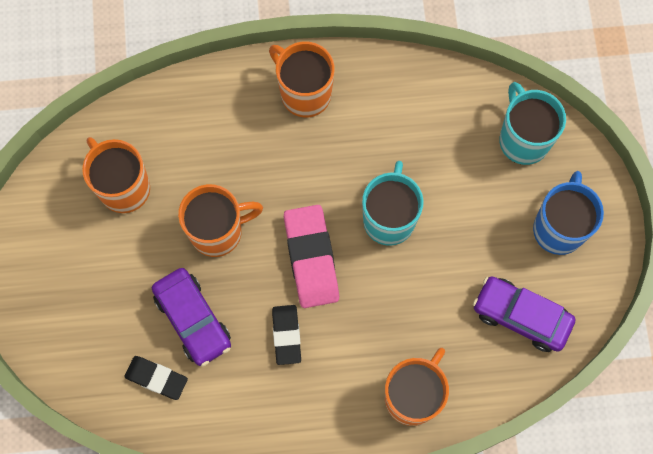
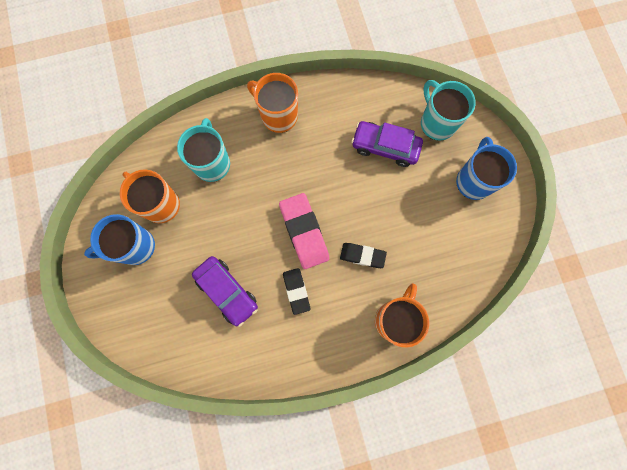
camera: 10 degrees left, 5 degrees up
black eraser [124,356,188,400] -> black eraser moved to [340,243,387,268]
orange mug [178,184,263,257] -> none
turquoise mug [362,161,424,246] -> turquoise mug moved to [177,118,230,182]
purple car [473,276,576,352] -> purple car moved to [351,121,423,167]
none -> blue mug [84,214,155,265]

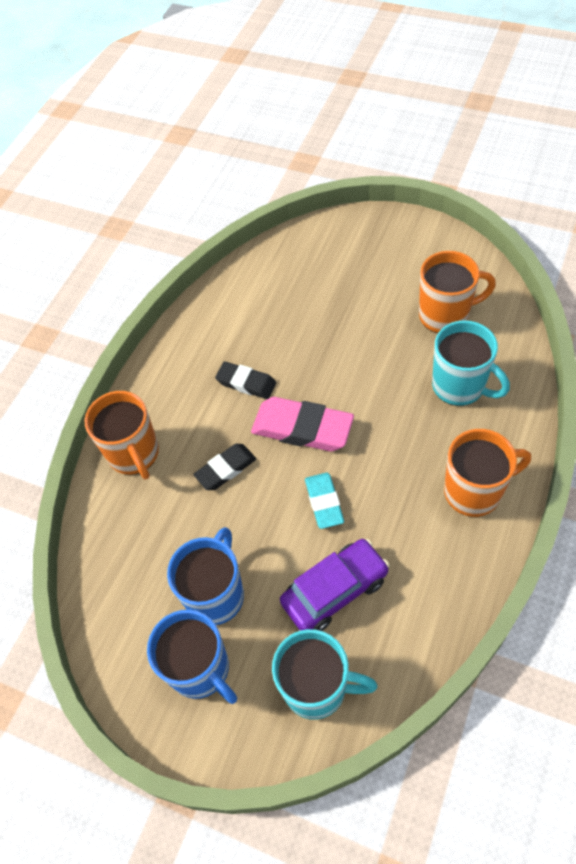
camera: 135 degrees right, 20 degrees down
blue mug [84,214,155,265] -> blue mug moved to [167,527,244,625]
purple car [192,256,258,327] -> none
none -> turquoise eraser [305,473,344,529]

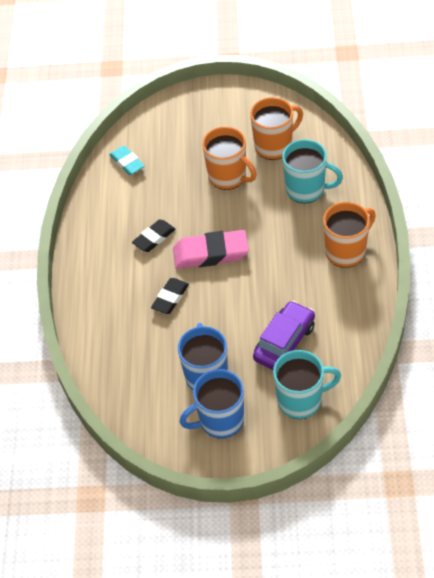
camera: 25 degrees left, 5 degrees down
orange mug [85,391,159,480] -> orange mug moved to [202,127,257,190]
blue mug [147,610,237,704] -> blue mug turned 135 degrees clockwise [180,369,244,439]
black eraser [215,361,276,399] -> black eraser turned 45 degrees counterclockwise [132,220,175,252]
turquoise eraser [305,473,344,529] -> turquoise eraser moved to [109,145,145,175]

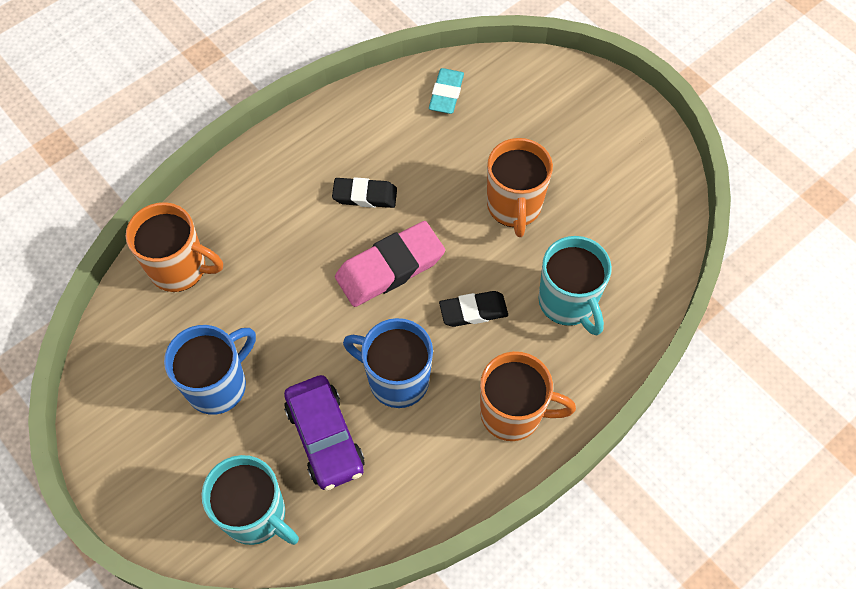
camera: 45 degrees right, 10 degrees up
black eraser [151,278,189,314] -> black eraser moved to [439,291,508,327]
pink eraser [173,230,249,269] -> pink eraser turned 75 degrees counterclockwise [335,221,445,307]
blue mug [180,369,244,439] -> blue mug moved to [343,318,433,408]
orange mug [250,97,303,160] -> orange mug moved to [126,202,223,292]
purple car [253,301,315,370] -> purple car turned 75 degrees clockwise [284,375,364,491]

